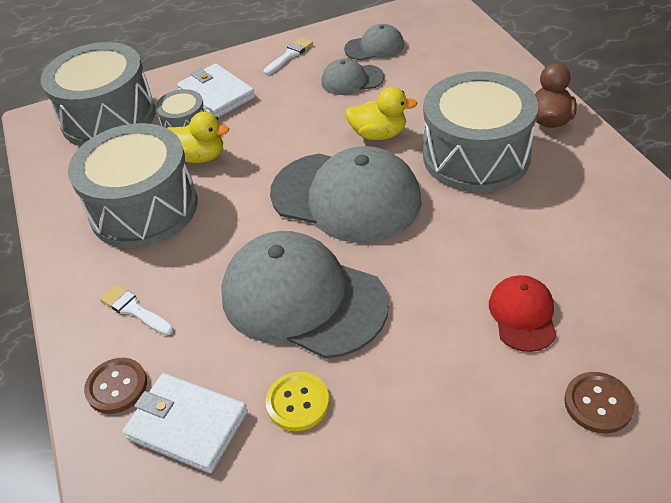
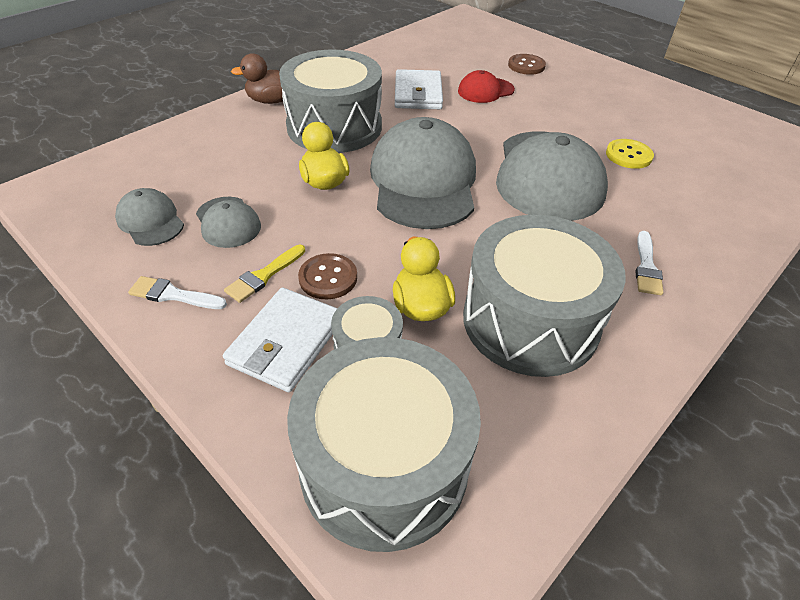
camera: 120 degrees left, 0 degrees up
brown button [84,358,147,414] -> brown button moved to [298,253,357,300]
white wallet [123,373,248,473] -> white wallet moved to [395,69,443,109]
none -> yellow brush [224,245,305,303]

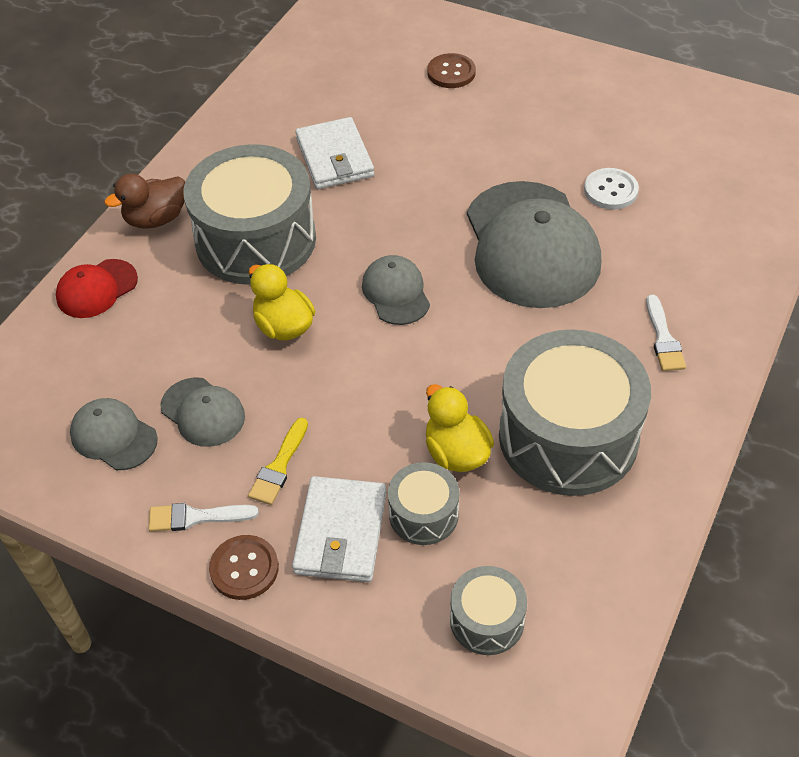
camera: 15 degrees left, 5 degrees up
grey drum [287,337,481,552] -> grey drum [450,566,527,655], size x0.48
brown button [298,253,357,300] -> brown button moved to [209,535,279,600]
grey cap [370,117,476,229] -> grey cap [362,255,430,325], size x0.48
red cap [458,70,515,103] -> red cap moved to [56,259,138,318]
yellow button [606,139,654,169] -> white button [584,168,639,209]

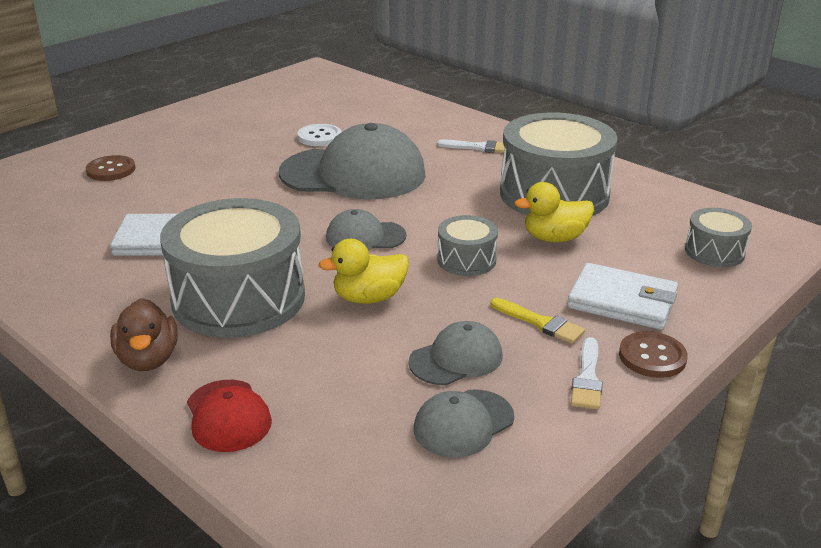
camera: 75 degrees left, 20 degrees down
grey drum [388,462,459,545] -> grey drum moved to [437,215,498,276]

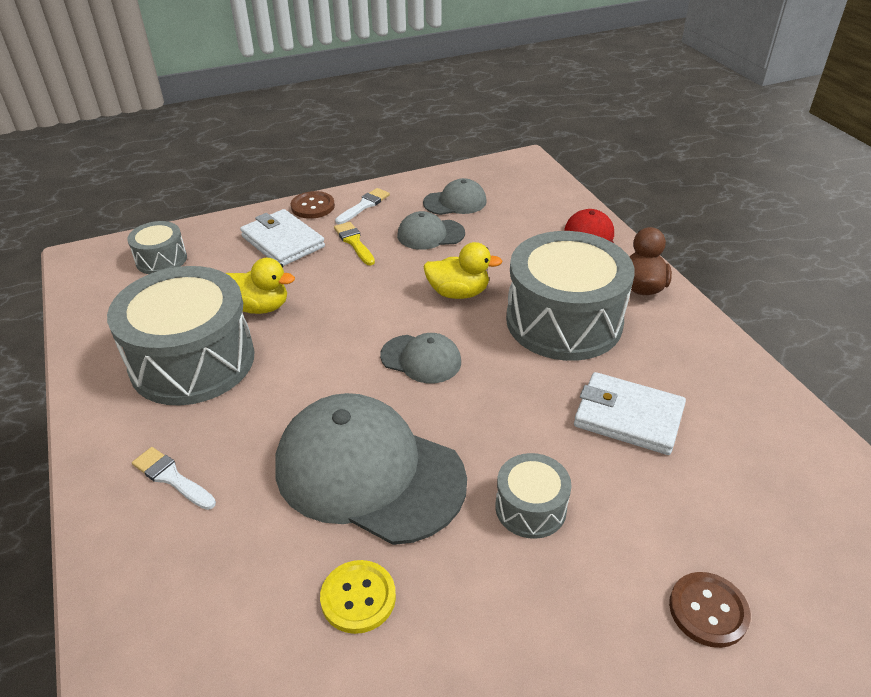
camera: 155 degrees left, 10 degrees up
white button [298,124,341,146] -> yellow button [320,560,396,634]
grey drum [437,215,498,276] -> grey drum moved to [495,453,571,539]

